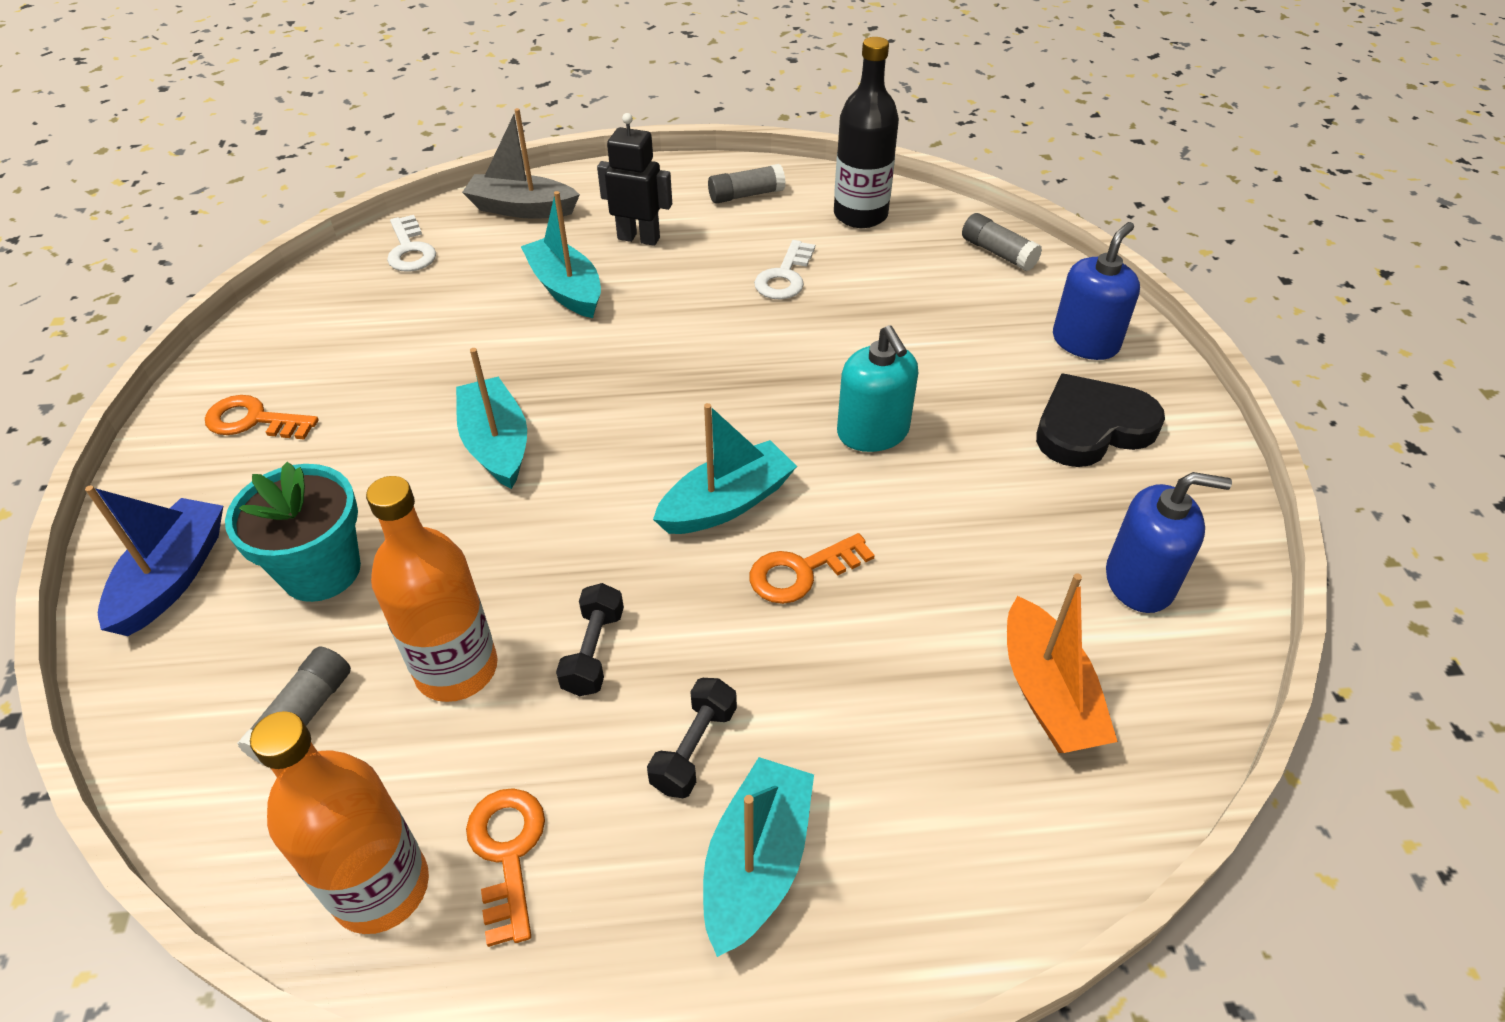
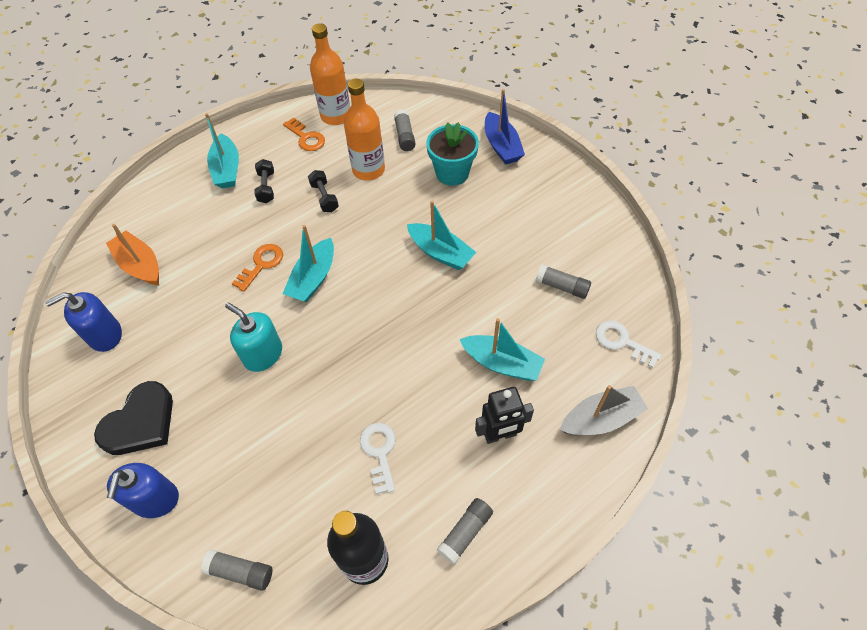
camera: 150 degrees right, 10 degrees up
orange key [205,395,319,440] -> none
none -> grey glue stick [536,264,591,299]

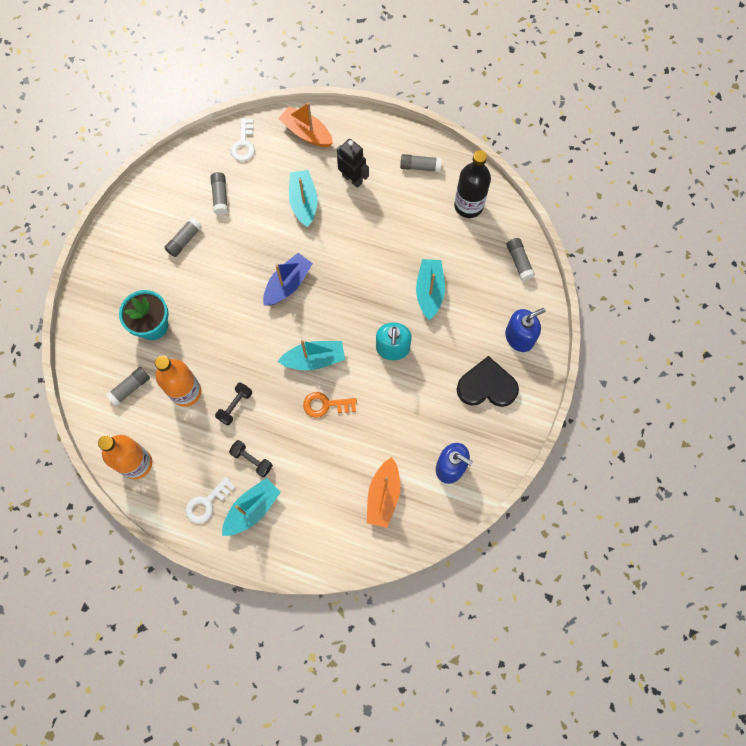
camera: 125 degrees left, 15 degrees up
black dumbbell [254,159,274,203] -> black dumbbell turned 75 degrees clockwise [229,440,273,477]
orange key [283,117,325,151] -> none
white key [360,423,396,494] -> white key moved to [186,477,235,524]
turquoise boat [407,201,476,270] -> turquoise boat moved to [416,259,445,320]
blue boat [485,89,525,165] -> blue boat moved to [263,253,313,306]
grey boat [560,385,648,435] -> orange boat [278,102,333,147]
none -> grey glue stick [164,217,202,257]

